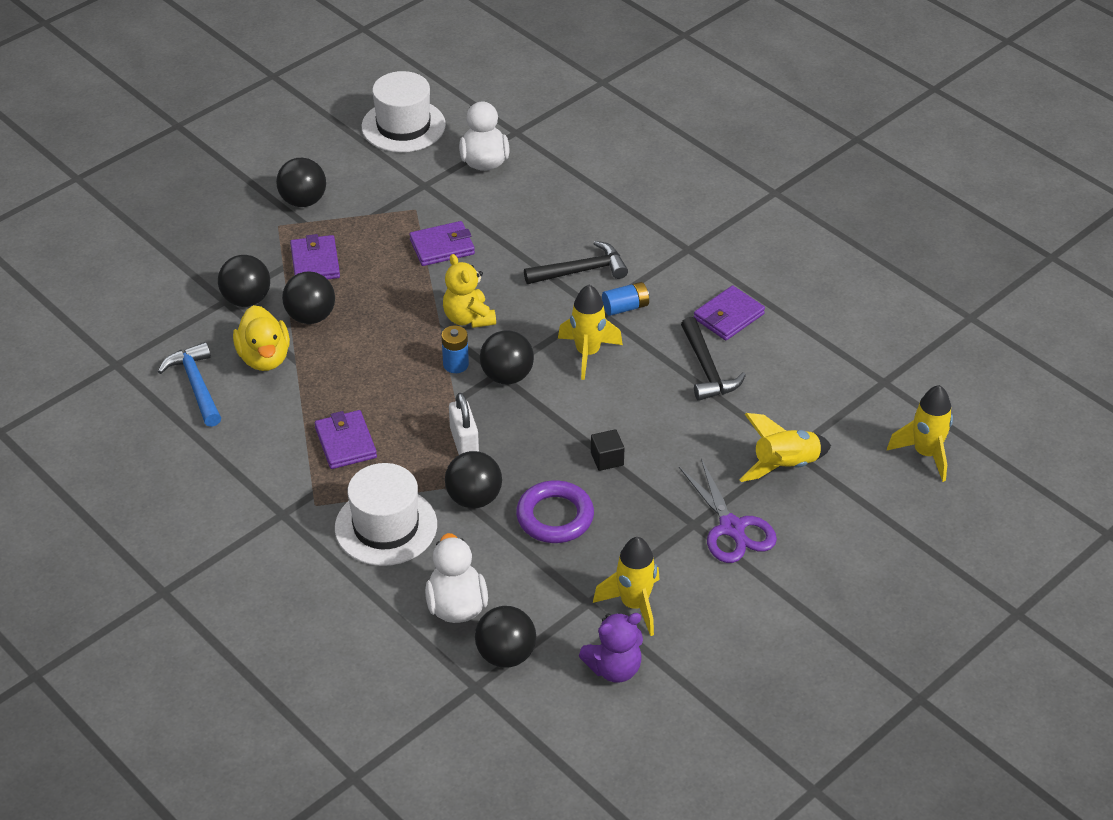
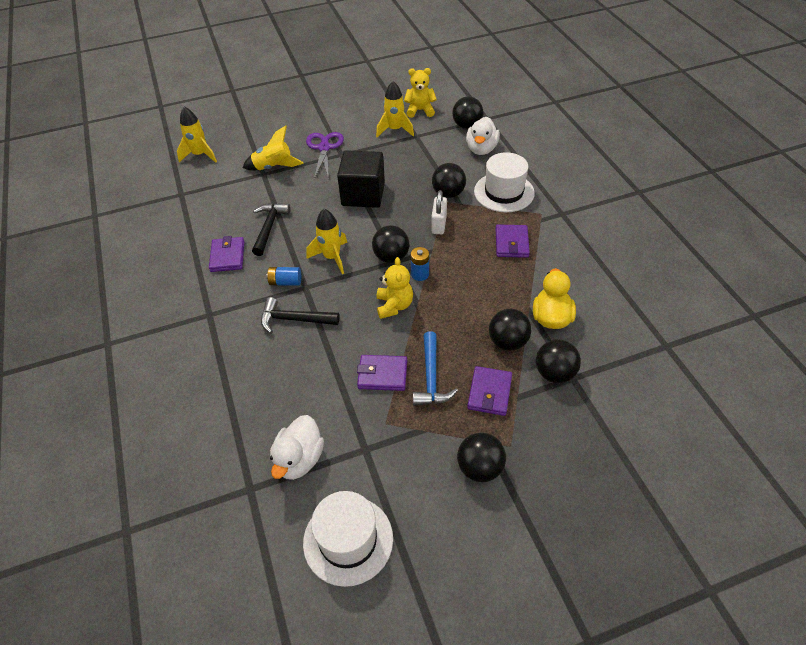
camera: 155 degrees left, 5 degrees up
blue hammer [158,342,221,427] -> blue hammer moved to [413,331,458,406]
purple ring [516,480,594,543] -> none
purple teddy bear [579,613,643,683] -> yellow teddy bear [404,68,437,118]
black cube [591,429,624,471] -> black cube [337,150,385,208], size x2.40
purple wallet [694,286,765,340] -> purple wallet turned 75 degrees counterclockwise [209,236,244,272]

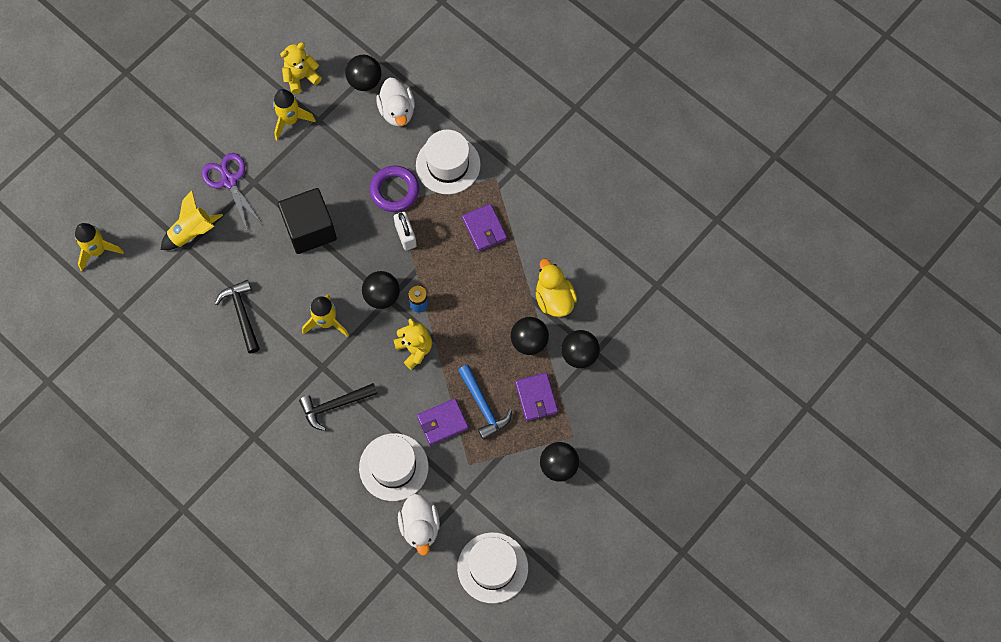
camera: 30 degrees left, 20 degrees up
purple wallet [209,236,244,272] -> none
blue battery [267,267,301,286] -> none
black ball [432,163,466,198] -> purple ring [370,166,419,212]
none -> white hat [359,433,428,501]

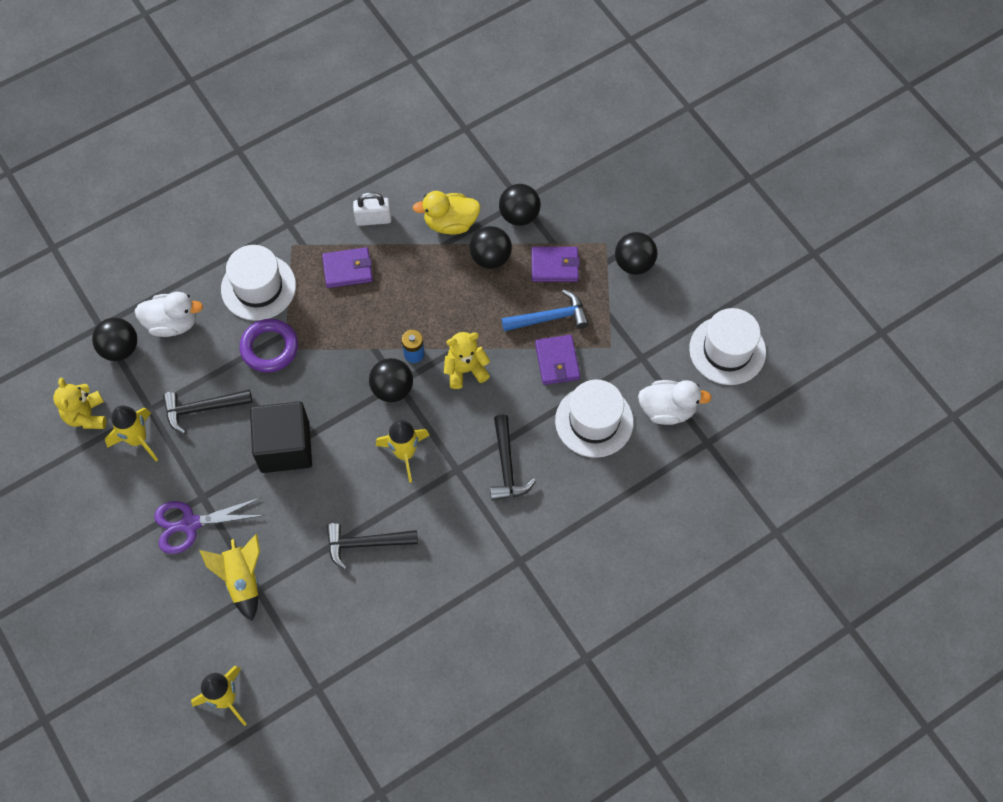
camera: 75 degrees left, 5 degrees down
white padlock [394,212,417,250] -> white padlock moved to [353,192,392,226]
none -> black hammer [163,390,252,434]

